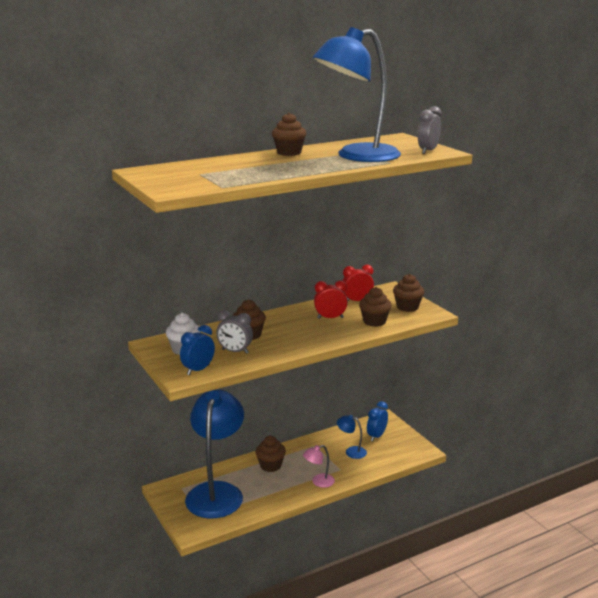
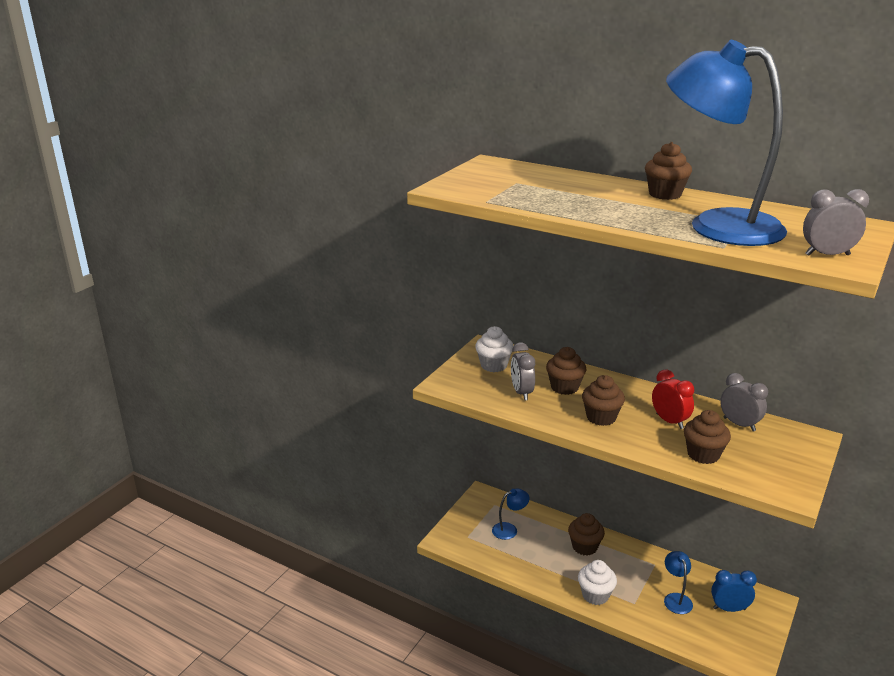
camera: 60 degrees right, 5 degrees up
blue clock [180,325,215,375] -> none
blue lamp [185,389,244,518] -> blue lamp [492,488,529,540], size x0.40
pink lamp [303,445,335,488] -> white cupcake [578,560,617,605]
red clock [343,265,374,301] -> grey clock [720,373,768,432]
brown cupcake [393,274,424,312] -> brown cupcake moved to [582,375,625,426]

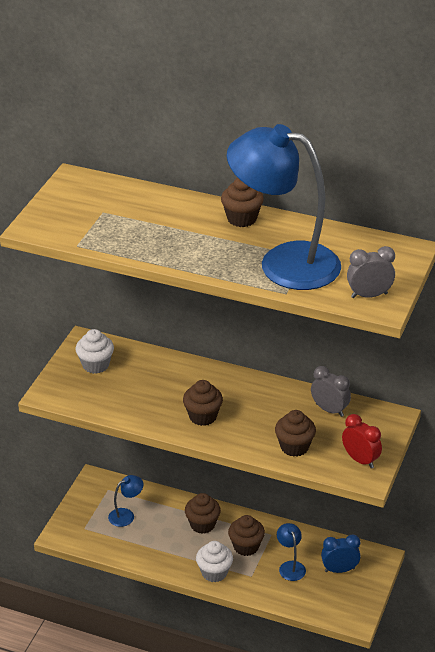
camera: 10 degrees left, 10 degrees up
grey clock [511,342,535,401] -> none
brown cupcake [546,347,586,395] -> brown cupcake moved to [228,515,265,556]
red clock [652,369,694,429] -> red clock moved to [342,414,382,469]

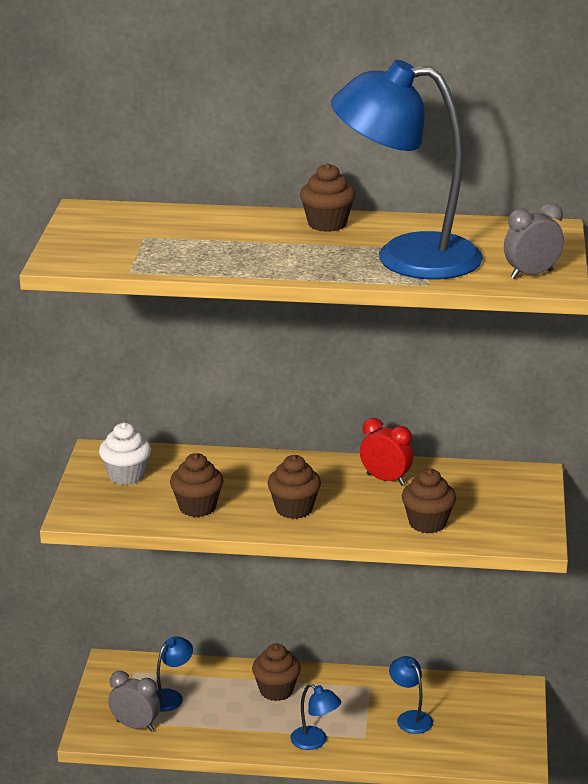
camera: 15 degrees left, 10 degrees down
white cupcake [196,541,233,582] -> blue lamp [290,683,341,750]
brown cupcake [228,515,265,556] -> brown cupcake moved to [170,453,224,517]
grey clock [311,366,351,417] -> grey clock moved to [108,671,160,732]
blue clock [321,535,361,573] -> none
red clock [342,414,382,469] -> red clock moved to [360,418,413,485]

